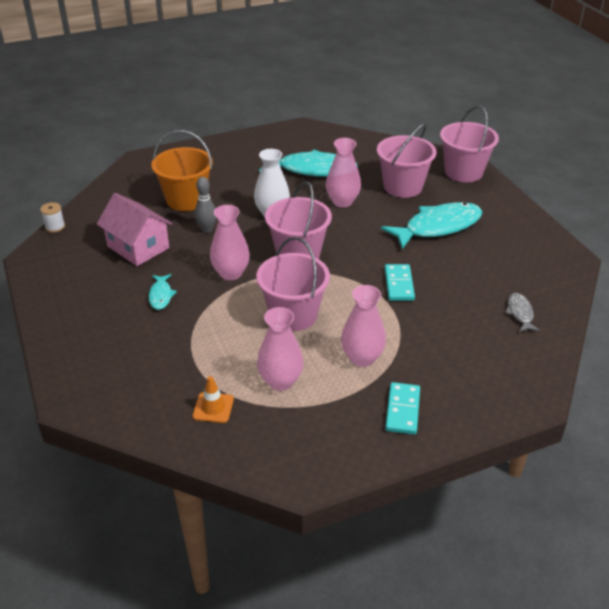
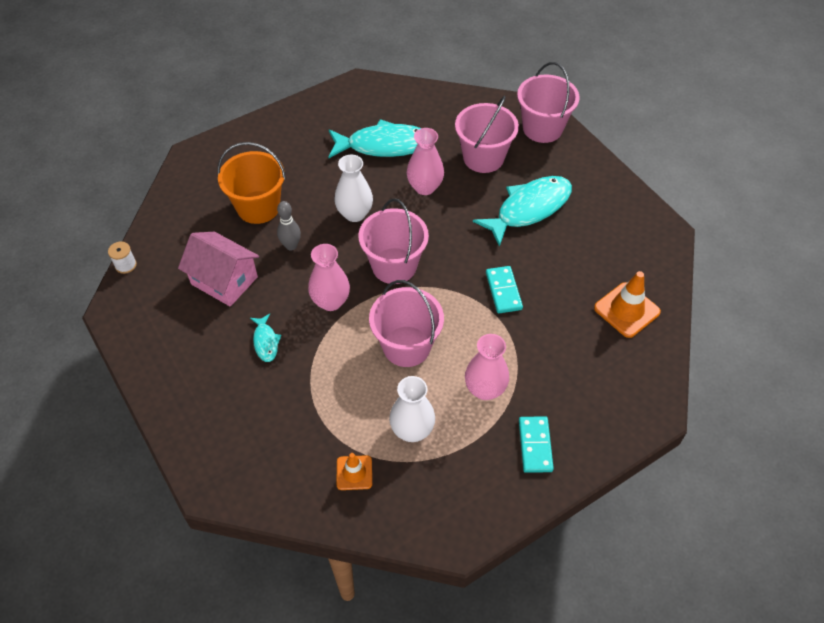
camera: 10 degrees left, 15 degrees up
pink vase [257,307,304,391] -> white vase [389,376,435,442]
grey fish [505,293,540,332] -> orange traffic cone [594,271,661,338]

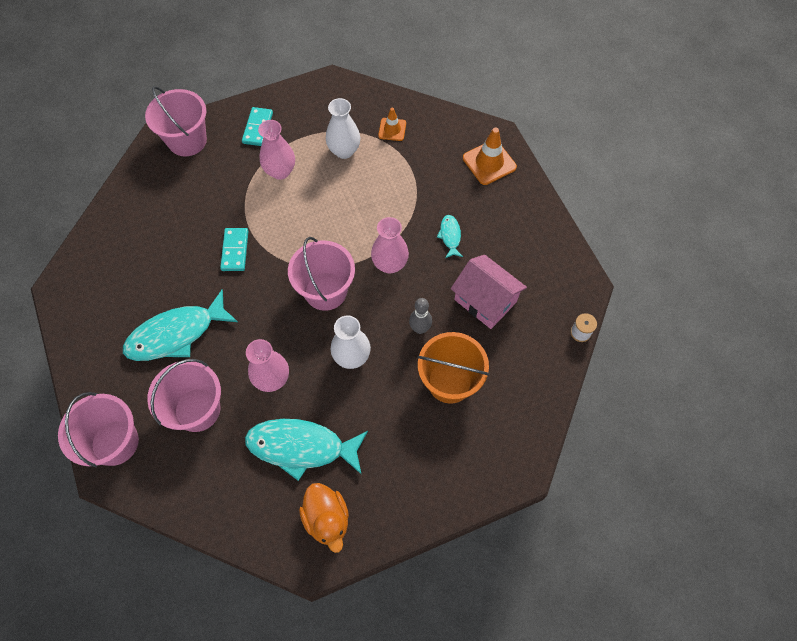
camera: 170 degrees left, 10 degrees up
pink bucket [369,280,444,367] -> pink bucket moved to [145,86,207,156]
orange traffic cone [594,271,661,338] -> orange traffic cone moved to [463,127,517,185]
none -> orange duck [299,483,349,553]

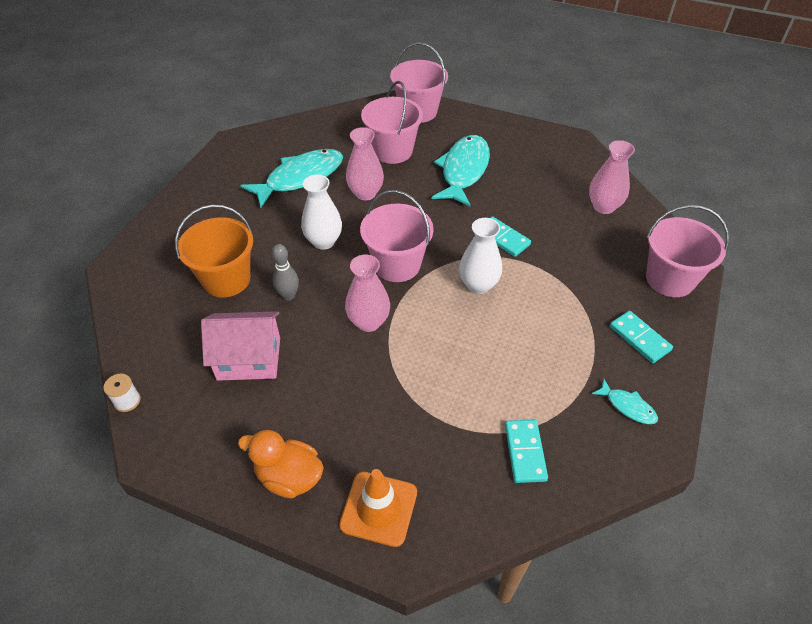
camera: 135 degrees right, 15 degrees down
pink vase [258,120,295,180] -> pink vase moved to [589,140,635,214]
orange duck [299,483,349,553] -> orange duck moved to [238,430,324,498]
white vase [326,98,360,159] -> white vase moved to [459,218,502,294]
orange traffic cone [378,108,406,141] -> turquoise domino [505,420,548,483]
turquoise fish [437,215,463,258] -> turquoise fish moved to [592,379,658,424]

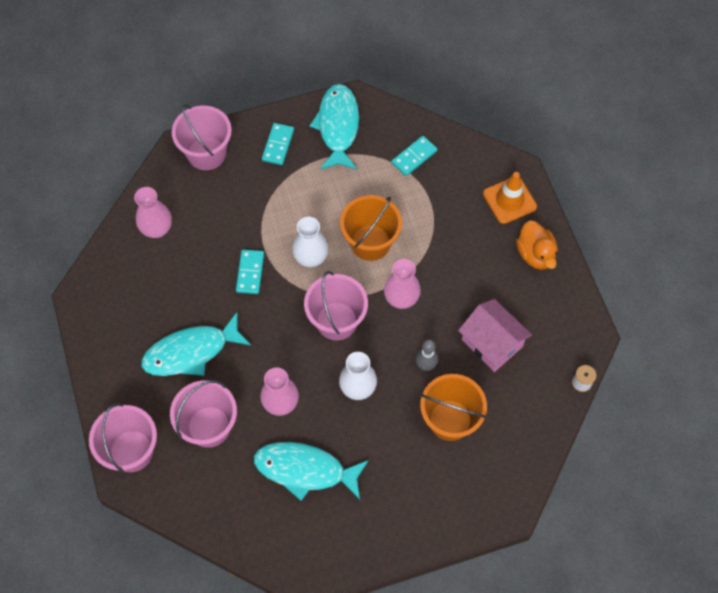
camera: 130 degrees left, 15 degrees up
turquoise fish [592,379,658,424] -> turquoise fish [309,84,359,170], size x2.15
none -> orange bucket [340,195,402,261]

